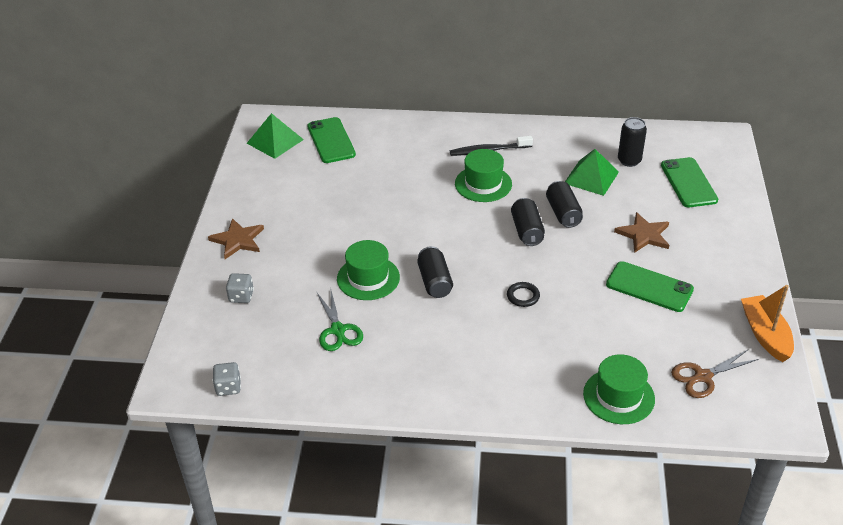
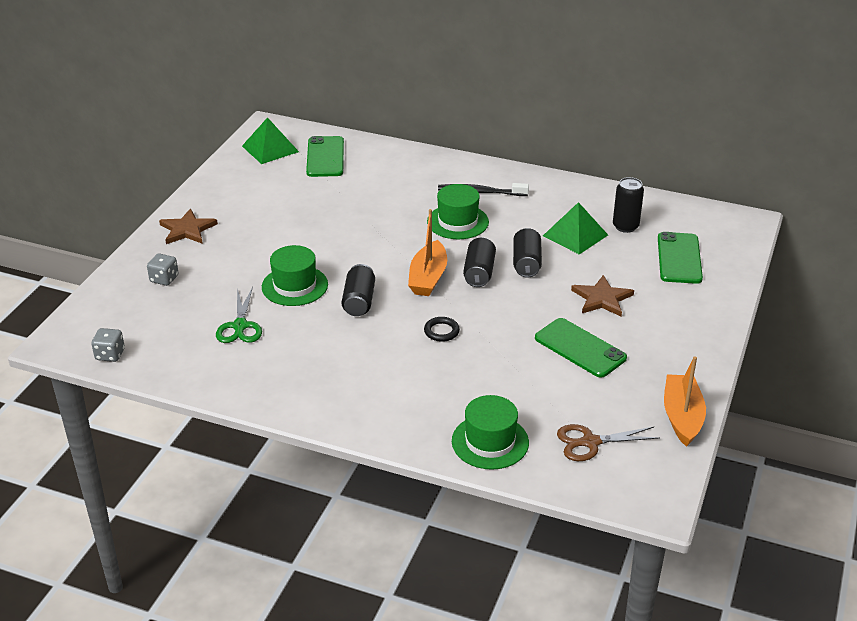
camera: 15 degrees right, 5 degrees down
none -> orange boat [408,209,447,296]

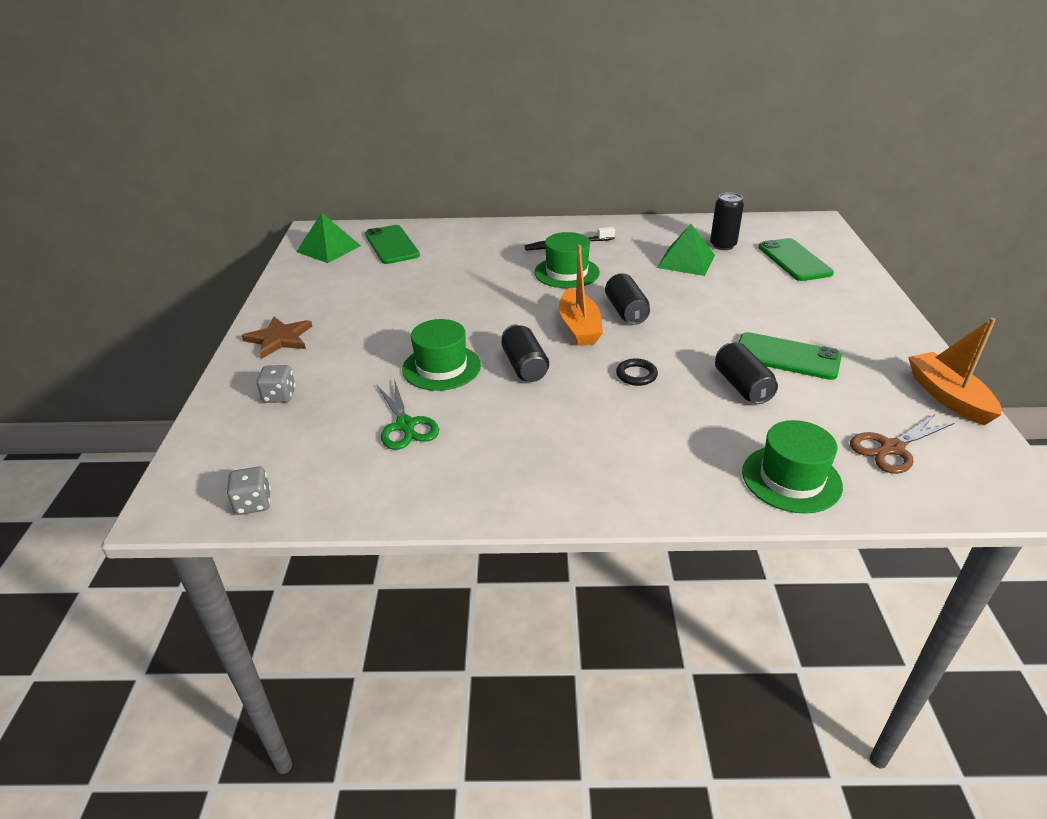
camera: 20 degrees left, 0 degrees up
black can [513,228,542,278] -> black can moved to [715,342,778,404]
brown star [571,275,634,316] -> none

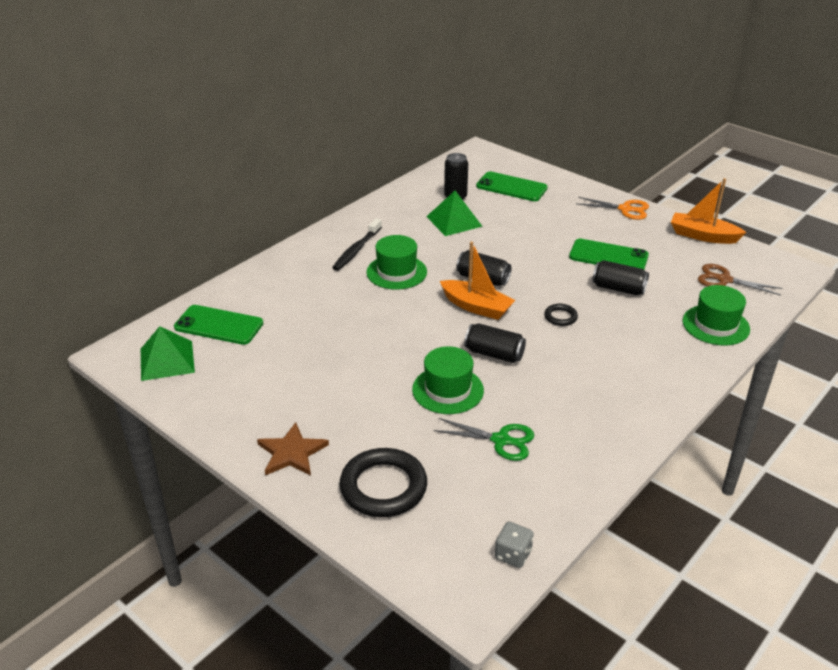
camera: 50 degrees left, 0 degrees up
grey dice [257,365,296,403] -> black ring [339,448,427,517]
green phone [739,332,842,380] -> green phone turned 45 degrees clockwise [569,239,649,270]
brown scissors [850,413,954,474] -> brown scissors turned 105 degrees clockwise [698,264,783,295]
none -> orange scissors [577,197,649,220]

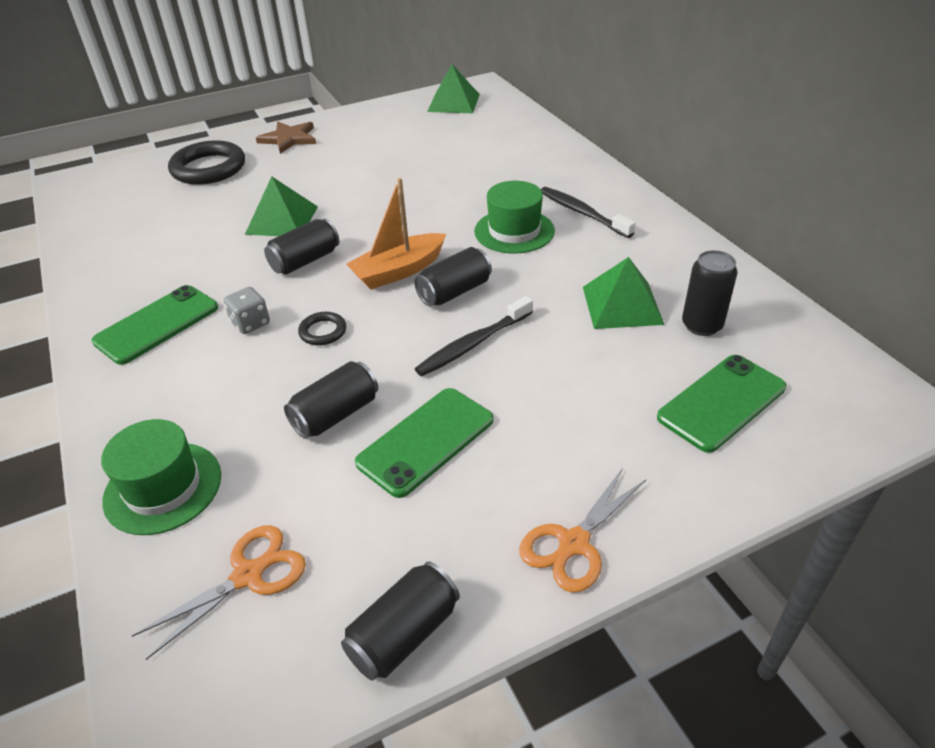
camera: 115 degrees right, 5 degrees up
green phone [174,305,264,345] -> green phone moved to [92,285,218,365]
green hat [412,346,484,414] -> green pyramid [245,176,318,236]
green scissors [434,418,535,461] -> none
grey dice [495,522,534,568] -> grey dice moved to [224,287,270,334]
orange boat [671,178,746,244] -> black can [341,561,460,681]
brown scissors [698,264,783,295] -> orange scissors [132,525,306,660]
none -> black toothbrush [415,296,533,376]

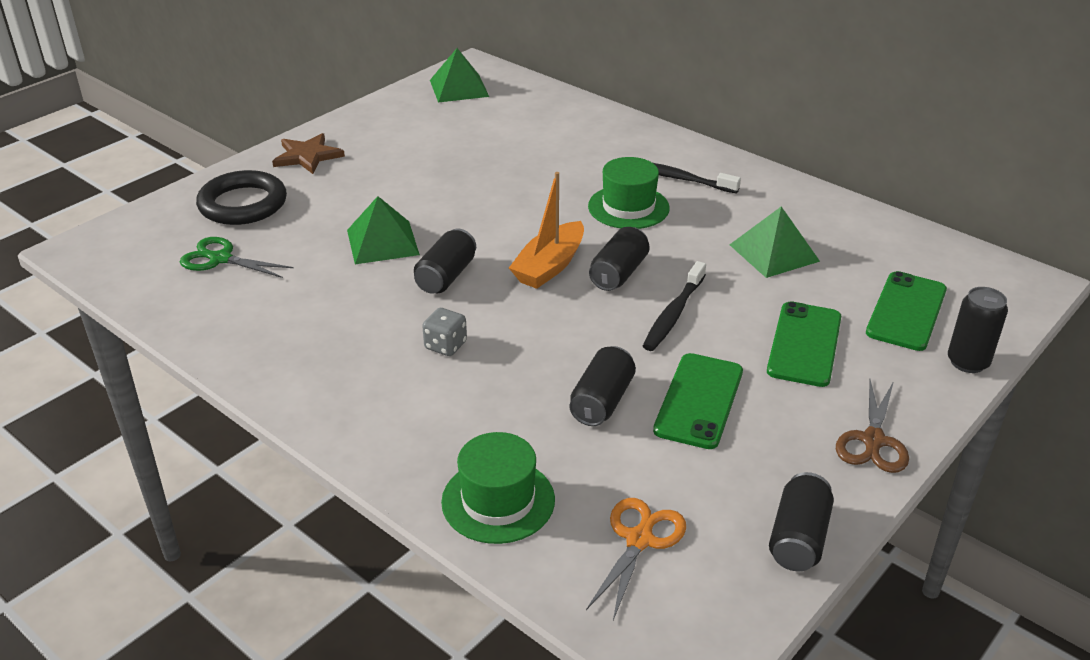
camera: 25 degrees left, 5 degrees down
green phone [92,285,218,365] -> green phone moved to [767,301,841,387]
black ring [298,312,346,346] -> none
orange scissors [519,468,646,593] -> brown scissors [836,379,909,473]
black can [682,250,738,336] -> black can moved to [948,287,1008,373]
none -> green scissors [180,237,294,278]

